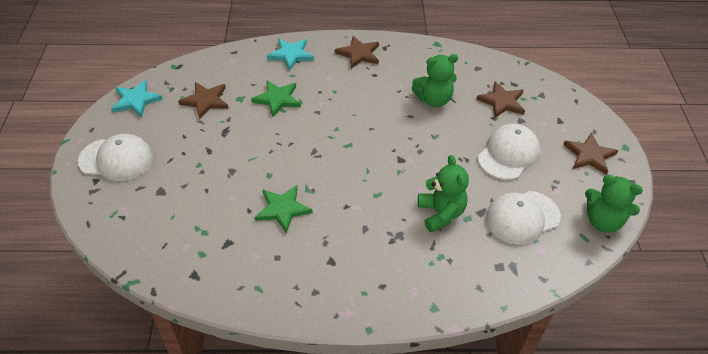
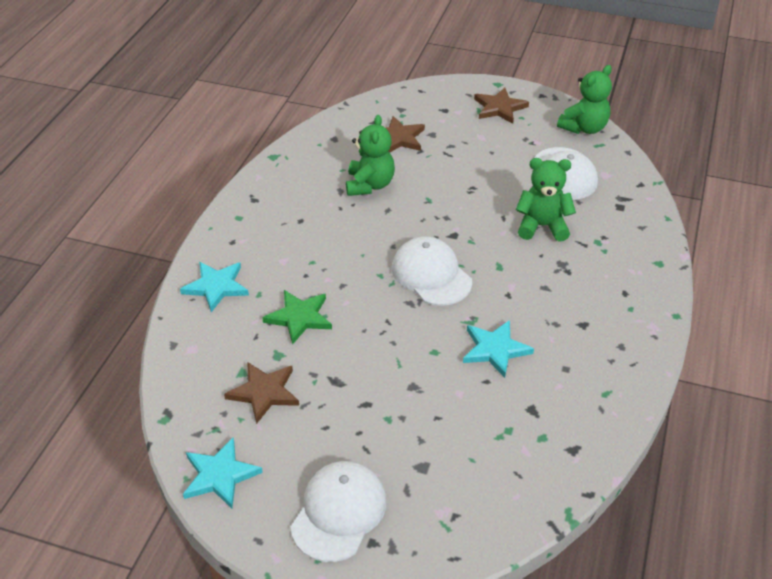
camera: 70 degrees left, 5 degrees down
green star [255,185,313,234] -> turquoise star [463,320,534,378]
brown star [335,36,379,69] -> none
white cap [478,124,540,180] -> white cap moved to [392,236,472,306]

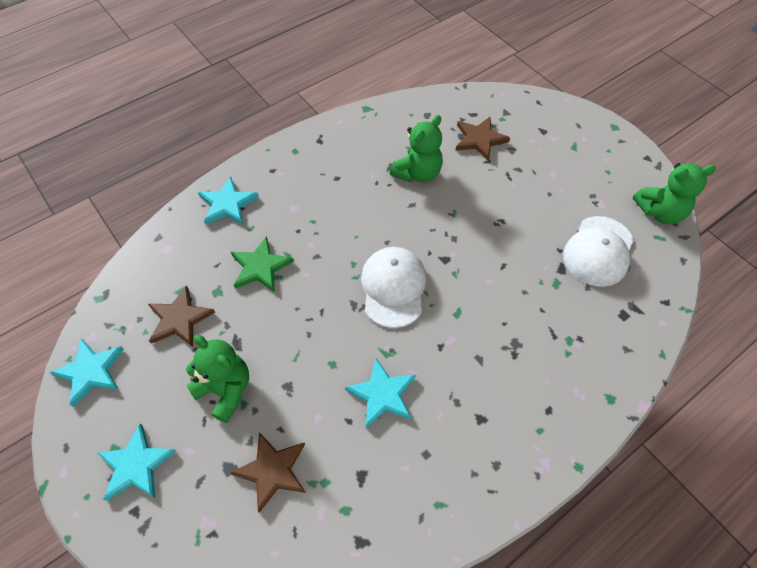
camera: 35 degrees right, 15 degrees up
white cap [291,461,387,562] -> turquoise star [98,424,176,501]
brown star [474,87,529,124] -> brown star moved to [231,432,306,513]
green teddy bear [516,158,576,242] -> green teddy bear moved to [186,335,249,423]

